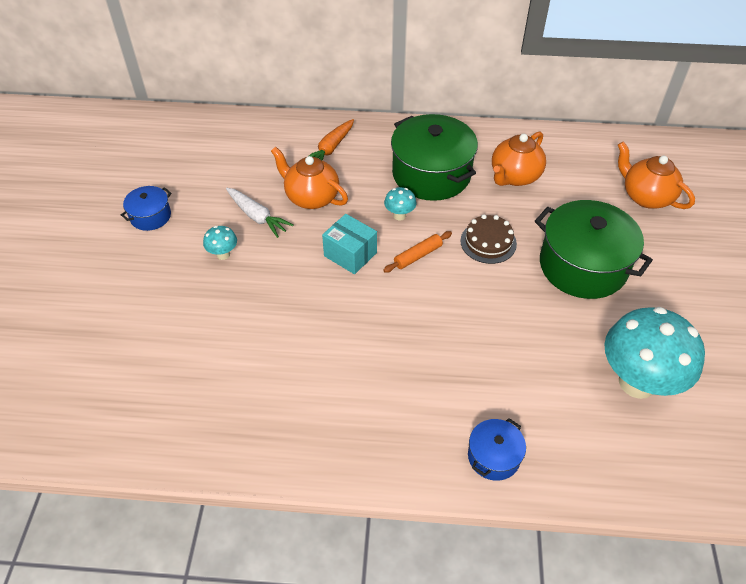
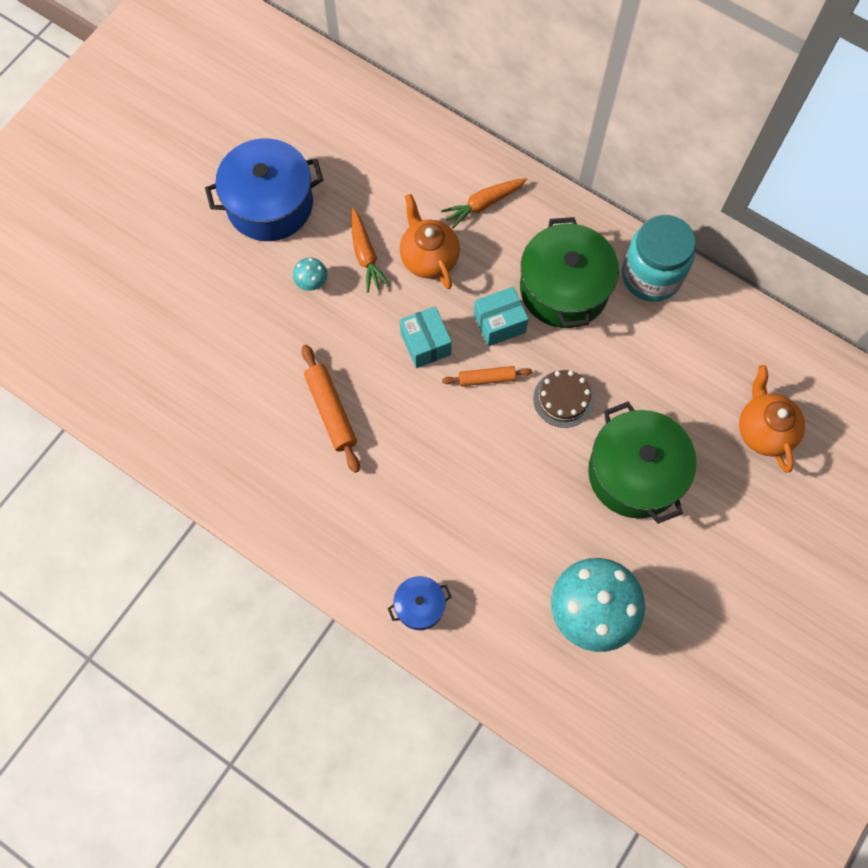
camera: 30 degrees right, 20 degrees up
blue pot [121,186,172,231] -> blue pot [205,138,323,241], size x2.03
white carrot [226,188,294,238] -> orange carrot [351,208,390,293]
turquoise mushroom [384,187,416,220] -> turquoise box [474,286,529,346]
orange teapot [492,131,546,186] -> none
none -> orange rolling pin [301,345,360,473]
none -> turquoise jar [622,215,696,302]

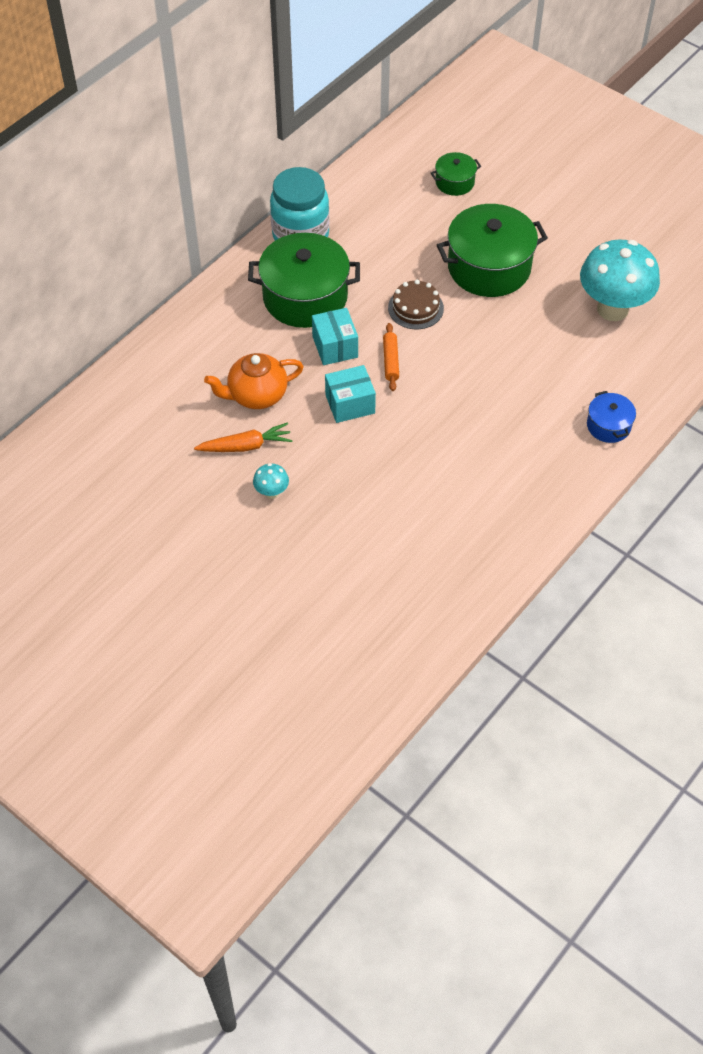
camera: 85 degrees left, 15 degrees down
blue pot [205,138,323,241] -> none
orange rolling pin [301,345,360,473] -> none
orange carrot [441,178,527,229] -> none
orange teapot [739,365,805,473] -> green pot [431,152,481,196]

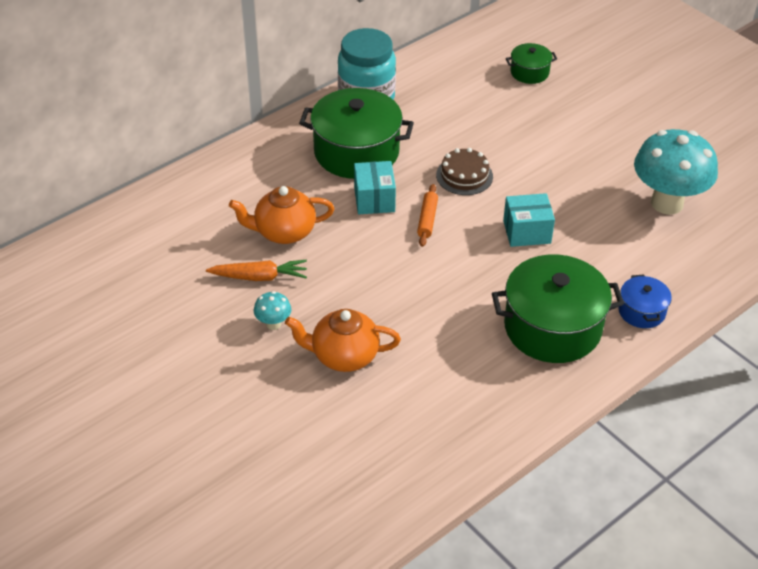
camera: 10 degrees right, 10 degrees down
turquoise box [325,365,376,423] -> turquoise box moved to [503,193,555,247]
green pot [437,204,548,297] -> green pot moved to [492,254,624,363]
none -> orange teapot [285,309,401,372]

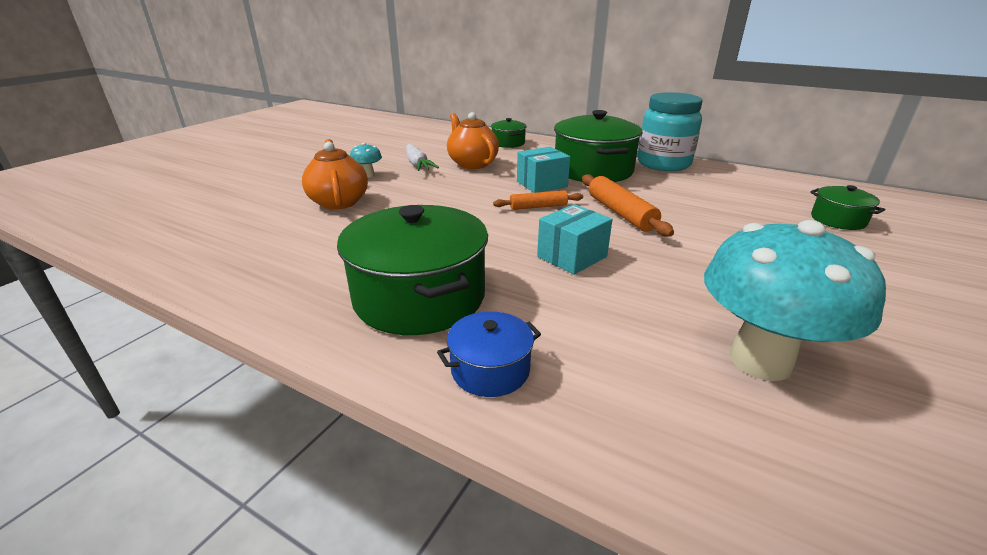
camera: 70 degrees right, 15 degrees down
orange carrot [206,260,307,281] -> white carrot [406,144,439,171]
brown cake [436,148,493,195] -> orange rolling pin [582,174,674,237]
turquoise box [503,193,555,247] -> turquoise box turned 75 degrees clockwise [537,204,613,275]
none -> green pot [491,118,527,148]

